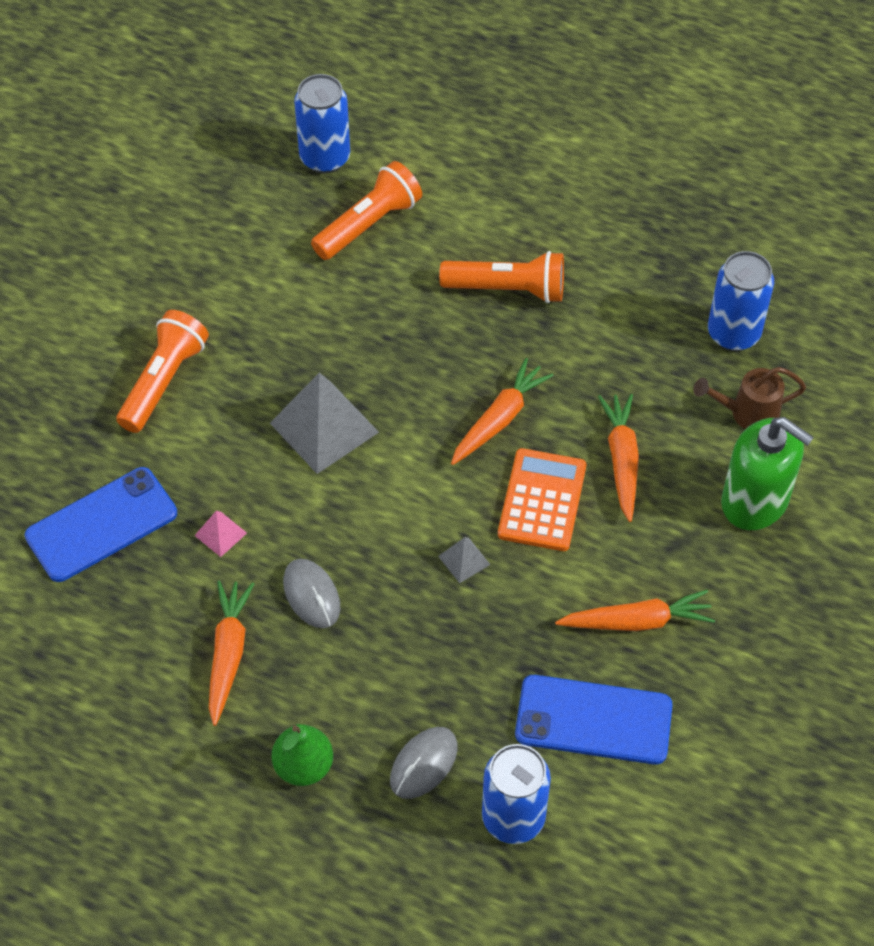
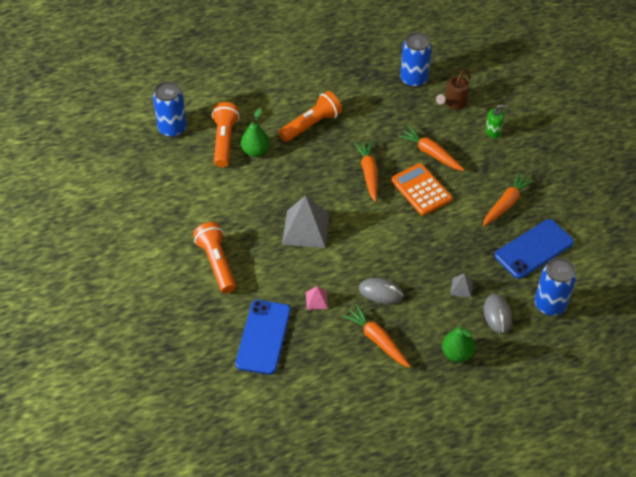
camera: 45 degrees left, 5 degrees down
grey pyramid [438,537,490,583] -> grey pyramid moved to [450,273,473,298]
green soap dispenser [721,417,814,530] -> green soap dispenser [485,105,507,138], size x0.49
none -> green pear [241,108,270,157]

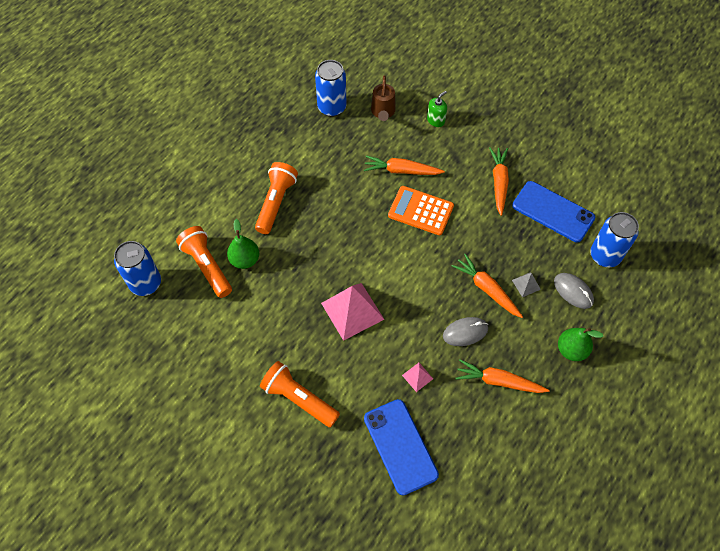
camera: 35 degrees left, 10 degrees up
grey pyramid [282,196,330,248] -> pink pyramid [321,283,384,341]
orange carrot [354,141,378,202] -> orange carrot moved to [452,254,523,318]
blue phone [495,219,574,279] -> blue phone turned 75 degrees counterclockwise [512,181,595,242]

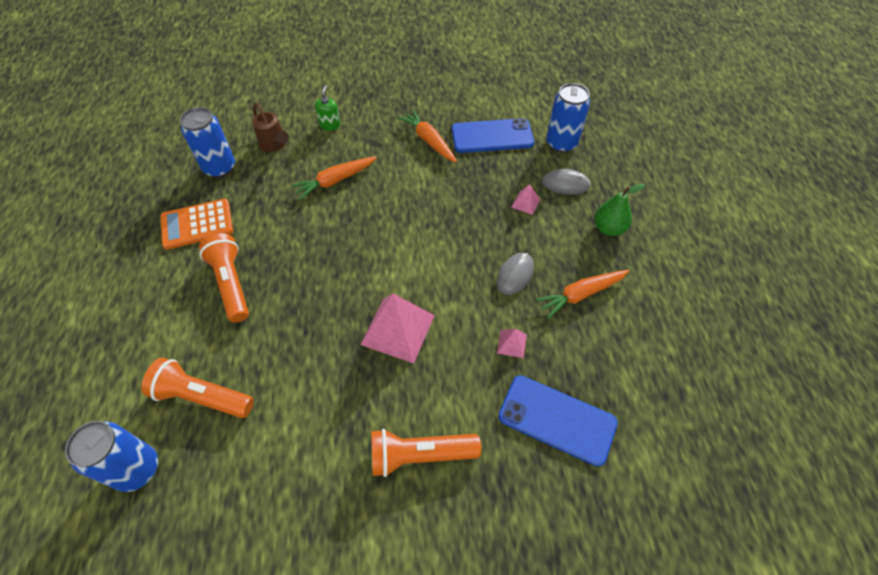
camera: 40 degrees left, 5 degrees down
green pear [227,219,259,269] -> none
orange calculator [388,186,454,235] -> orange calculator moved to [160,199,233,249]
orange carrot [452,254,523,318] -> none
grey pyramid [512,273,541,297] -> pink pyramid [511,184,540,215]

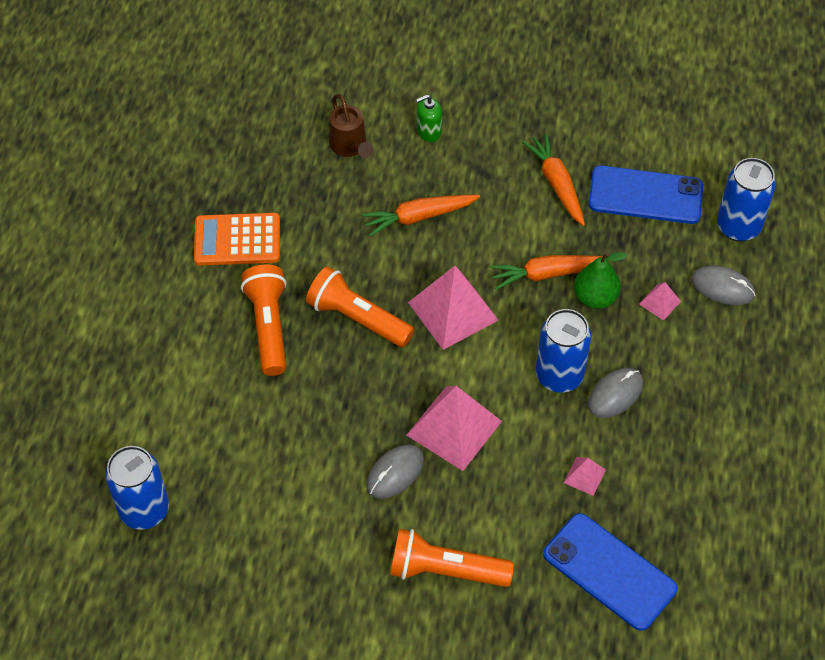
camera: 15 degrees right, 0 degrees up
orange flashlight [141,358,254,418] -> orange flashlight moved to [306,266,414,347]
blue can [180,107,235,178] -> blue can moved to [536,309,591,392]
green soap dispenser [315,85,341,130] -> green soap dispenser turned 135 degrees counterclockwise [416,94,442,142]
orange carrot [535,270,629,319] -> orange carrot moved to [490,255,610,290]
green pear [594,184,645,236] -> green pear moved to [574,252,627,309]
none -> grey mouse [366,445,424,499]
none -> pink pyramid [408,266,498,350]

